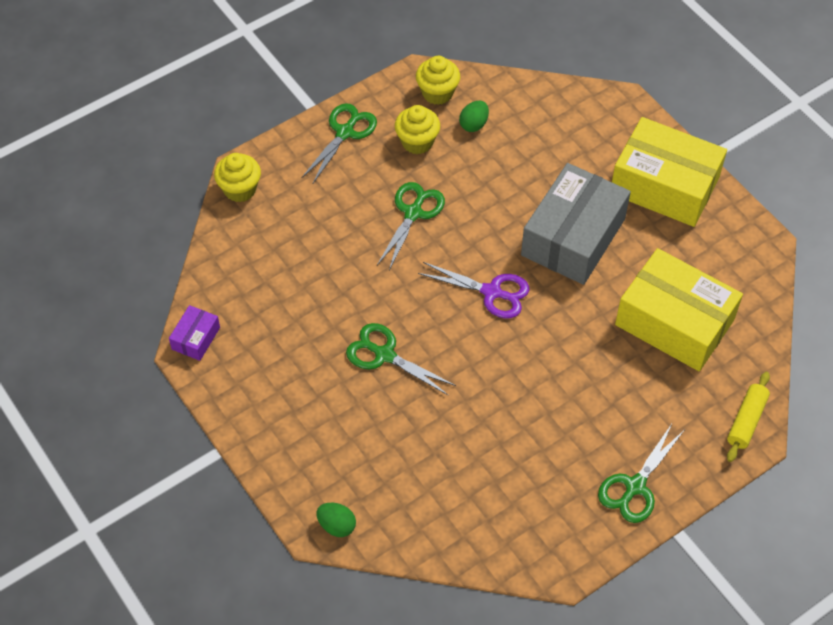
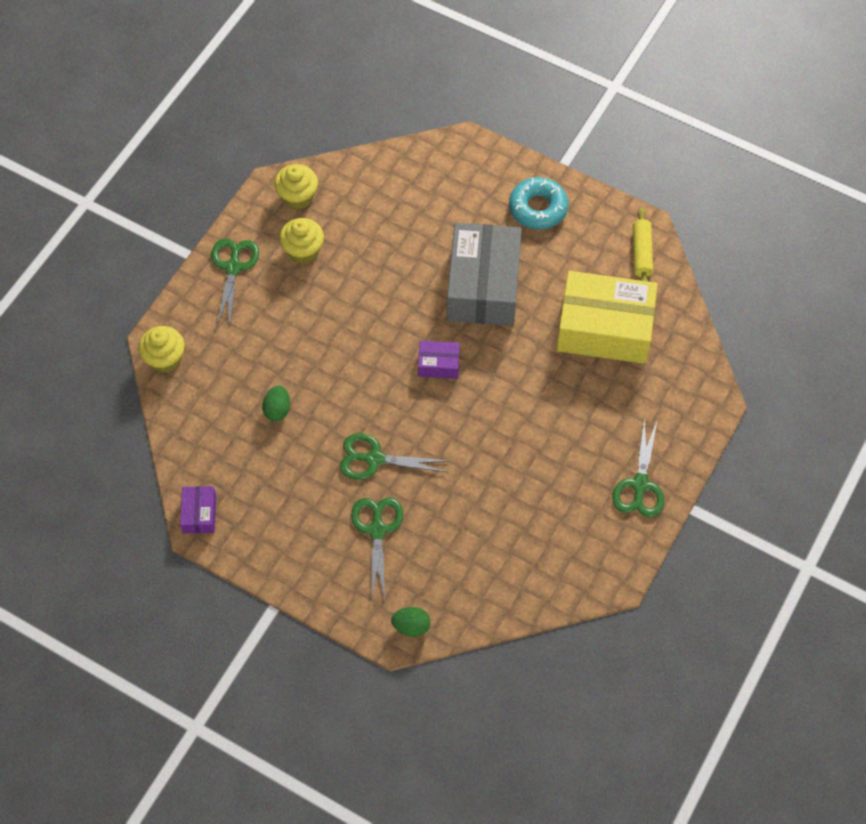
camera: 25 degrees left, 5 degrees up
green scissors [377,182,445,270] -> green scissors moved to [351,497,403,600]
purple scissors [418,262,530,319] -> purple box [418,341,460,379]
green egg [459,101,489,132] -> green egg moved to [262,386,290,421]
yellow box [612,117,727,227] -> turquoise donut [509,177,568,229]
yellow rolling pin [727,372,770,462] -> yellow rolling pin moved to [633,207,653,282]

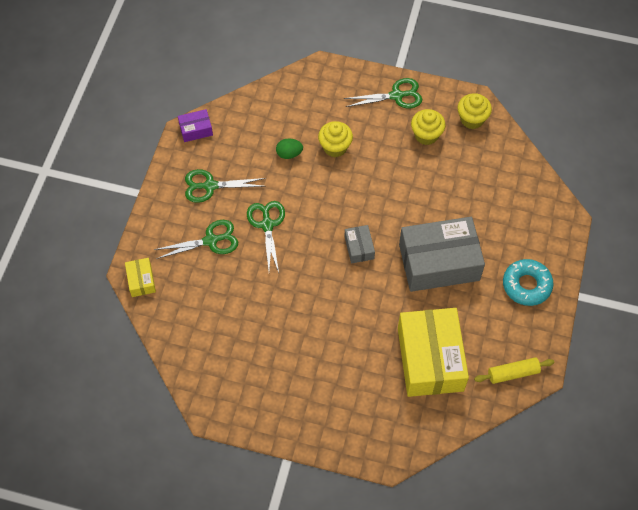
camera: 75 degrees right, 0 degrees up
yellow cupcake [138,326,185,373] -> yellow cupcake moved to [318,121,353,157]
green egg [391,607,430,637] -> yellow box [125,258,156,297]
purple box [418,341,460,379] -> grey box [345,225,375,264]
green scissors [612,418,664,517] -> green scissors moved to [185,169,266,203]

